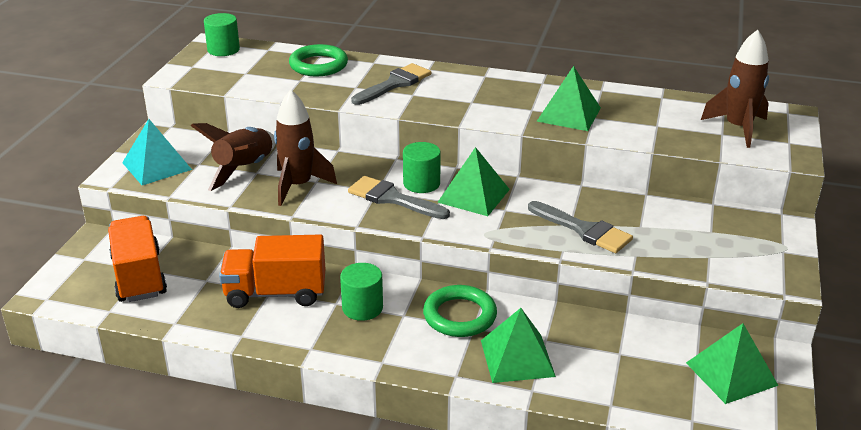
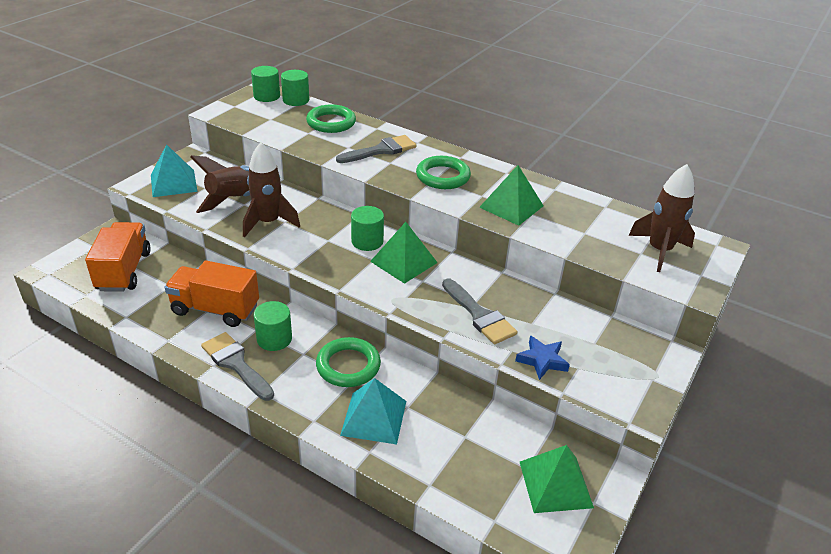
camera: 15 degrees right, 5 degrees up
grey brush [348,176,450,219] -> grey brush moved to [201,332,274,401]
green pyramid [481,308,556,383] -> turquoise pyramid [340,378,406,444]
none -> green cylinder [281,70,309,106]
none -> green ring [416,156,471,189]
none -> blue star [515,335,570,380]

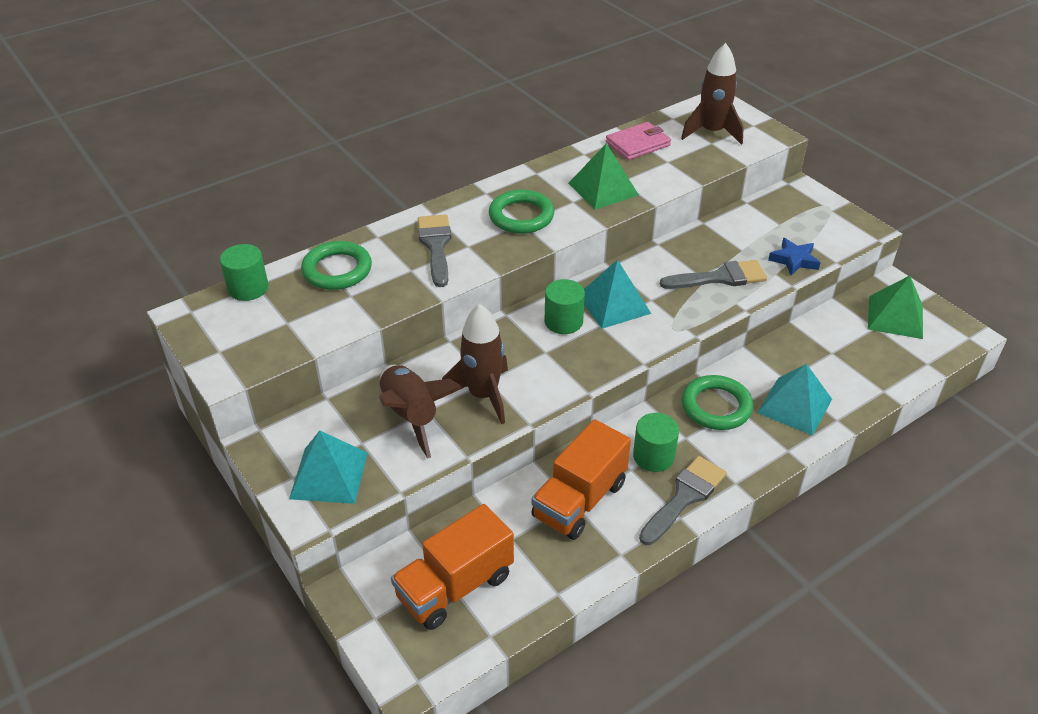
camera: 65 degrees left, 5 degrees up
orange truck [85,222,151,292] -> orange truck turned 60 degrees counterclockwise [391,504,514,630]
grey brush [201,332,274,401] -> grey brush turned 150 degrees clockwise [639,456,727,545]
green cylinder [251,66,280,102] -> none
green pyramid [370,222,438,284] -> turquoise pyramid [584,260,651,329]
none -> pink wallet [606,122,671,160]

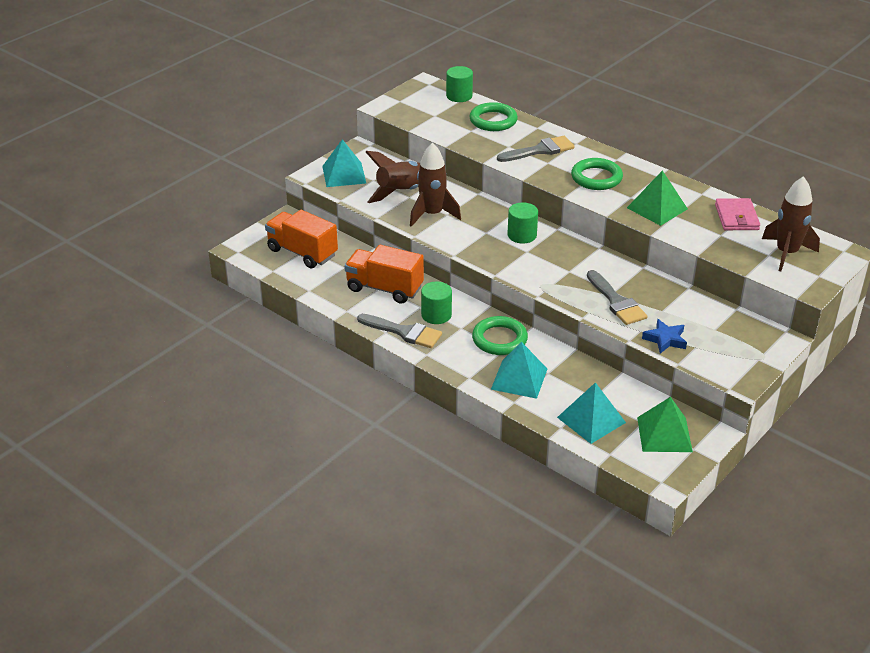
camera: 75 degrees right, 5 degrees down
turquoise pyramid [584,260,651,329] -> turquoise pyramid moved to [557,382,626,444]
pink wallet [606,122,671,160] -> pink wallet turned 45 degrees clockwise [715,198,760,230]

